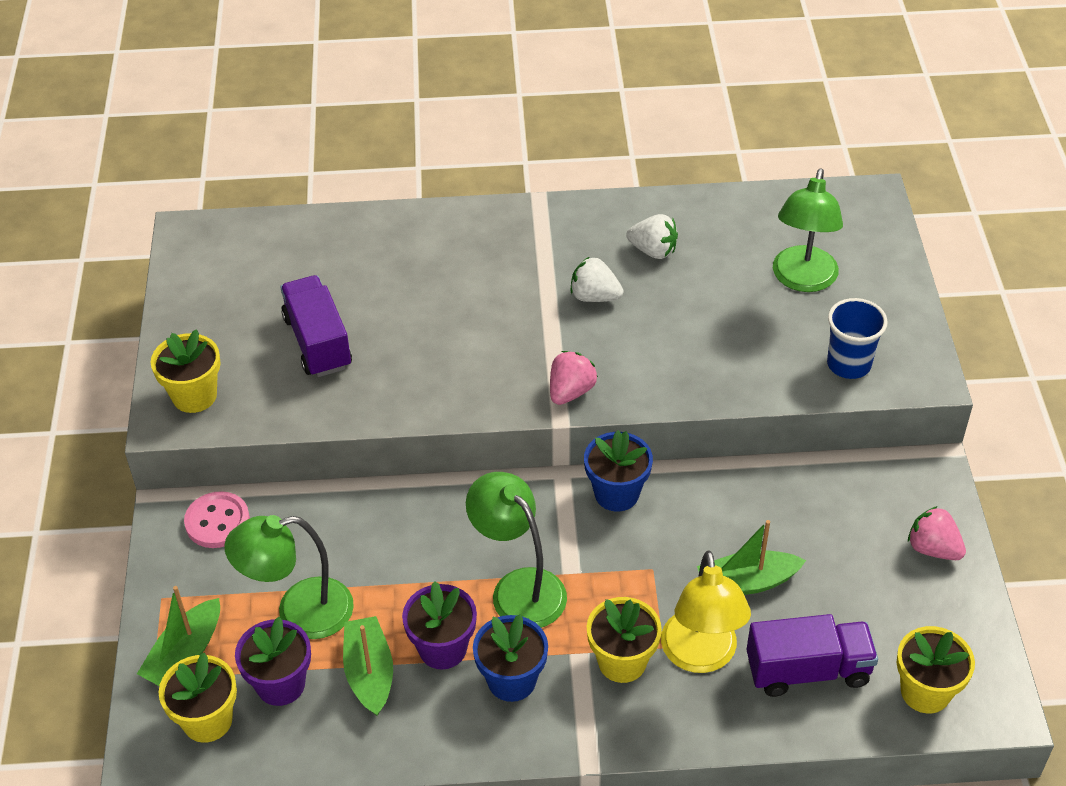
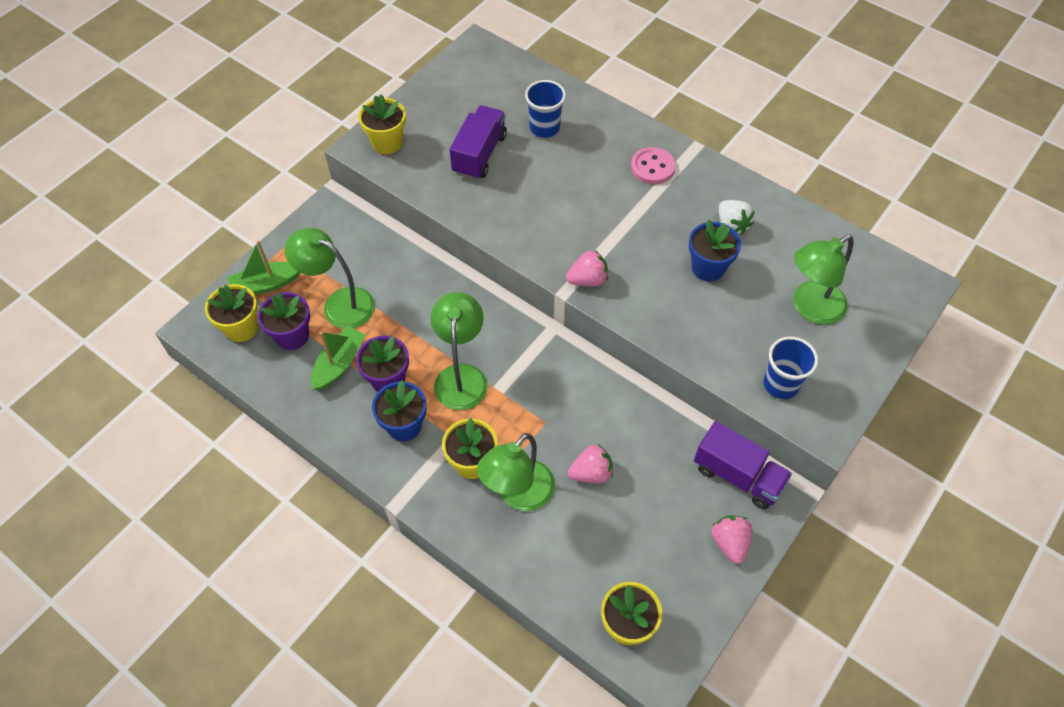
camera: 40 degrees right, 10 degrees up
pink button [184,491,250,548] -> pink button moved to [631,147,676,184]
white strawberry [570,256,623,302] -> none
blue flower pot [584,430,653,511] -> blue flower pot moved to [689,220,741,281]
yellow lamp [661,550,751,673] -> green lamp [477,433,555,511]
green boat [697,520,806,595] -> pink strawberry [568,444,613,483]
purple truck [746,614,878,697] -> purple truck moved to [694,421,792,509]
none -> blue cup [525,80,566,138]

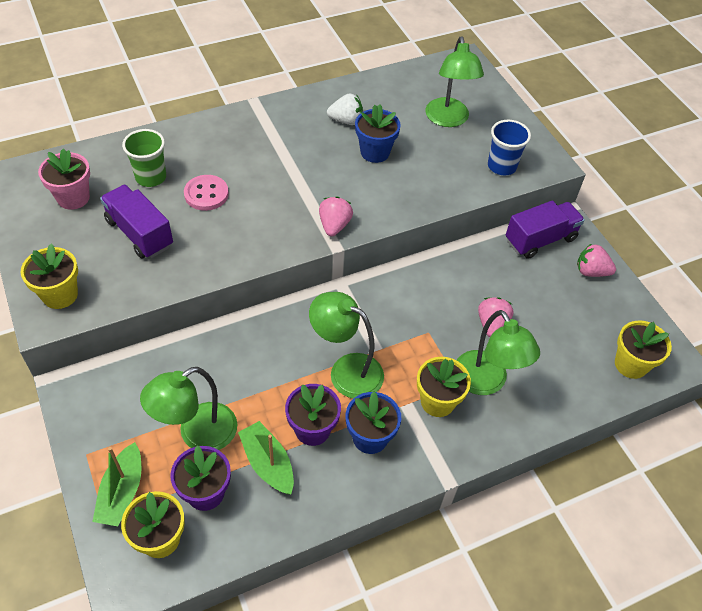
camera: 65 degrees left, 5 degrees down
blue cup [525,80,566,138] -> green cup [122,129,166,187]
pink button [631,147,676,184] -> pink button moved to [184,175,229,211]
none -> pink flower pot [38,149,90,210]

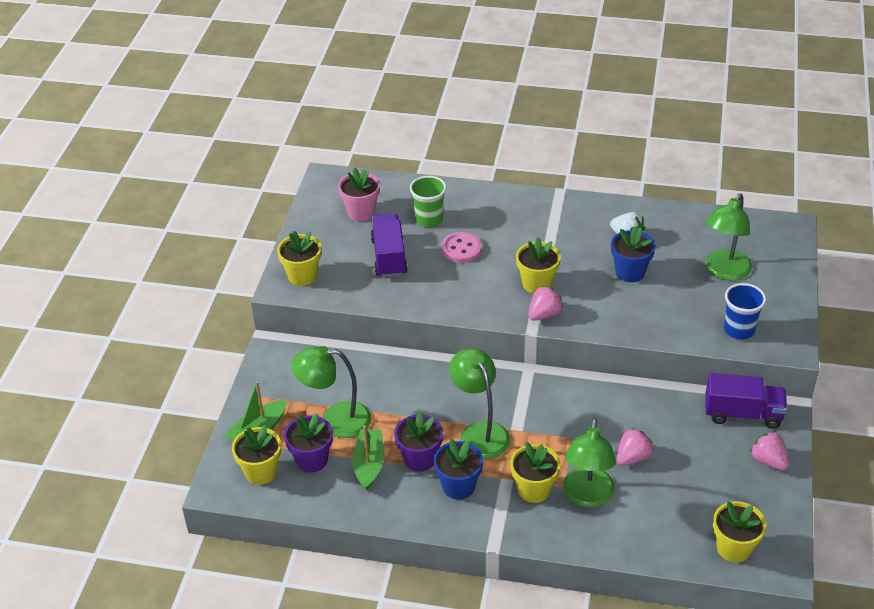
camera: 40 degrees right, 10 degrees down
none -> yellow flower pot [516,237,561,294]

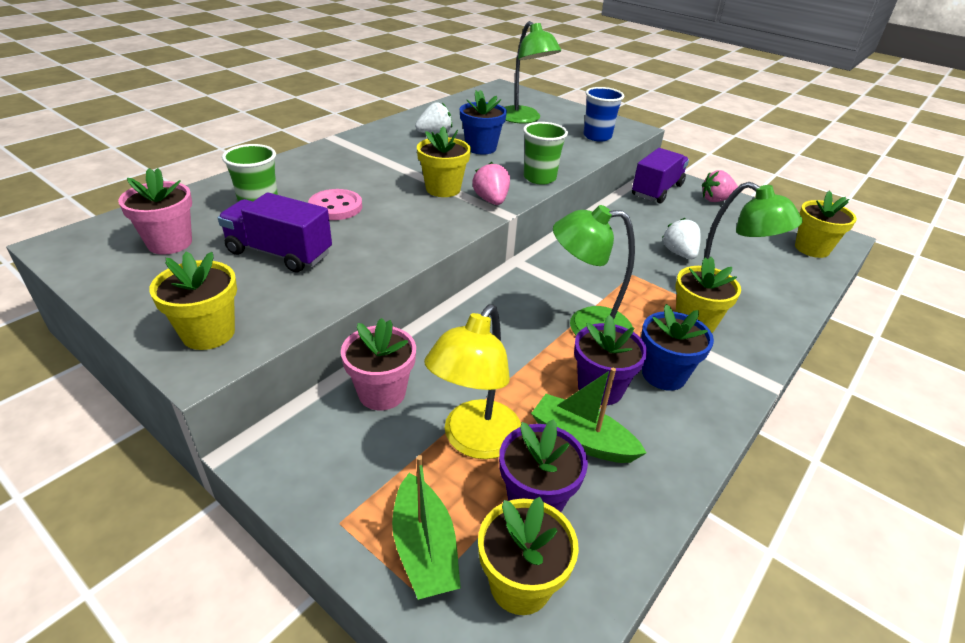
camera: 65 degrees left, 5 degrees down
green lamp [291,346,371,438] -> yellow lamp [424,304,521,459]
pink strawberry [617,428,654,466] -> white strawberry [663,218,701,259]
none -> pink flower pot [341,318,416,410]
none -> green cup [523,122,568,185]

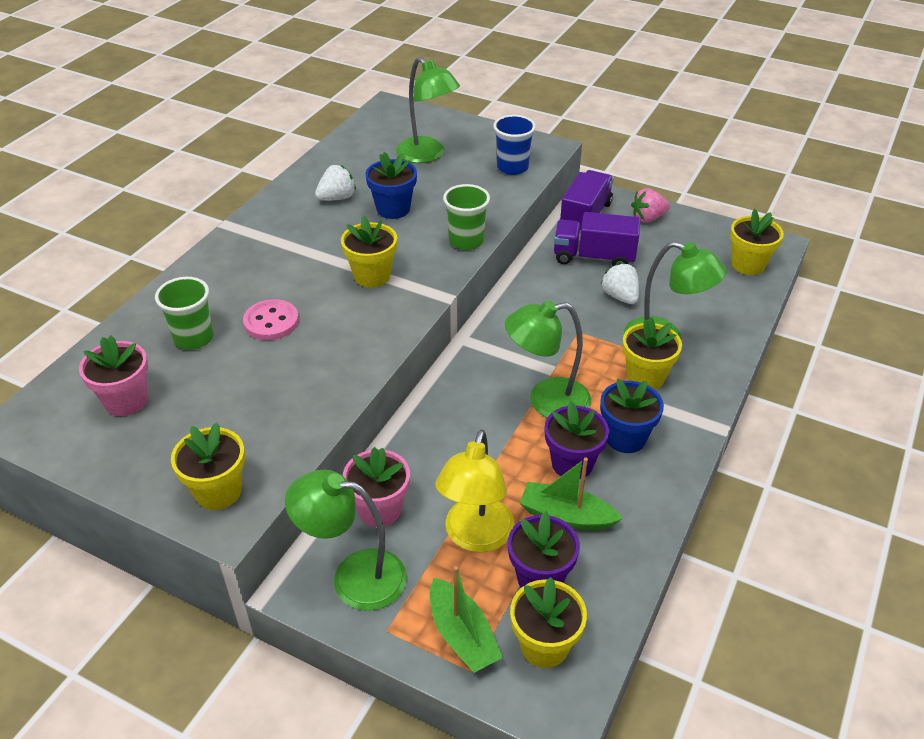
camera: 10 degrees left, 5 degrees up
purple truck [218,192,332,273] -> purple truck moved to [554,212,640,266]
pink strawberry [472,162,510,205] -> none
none -> green lamp [285,470,407,611]

